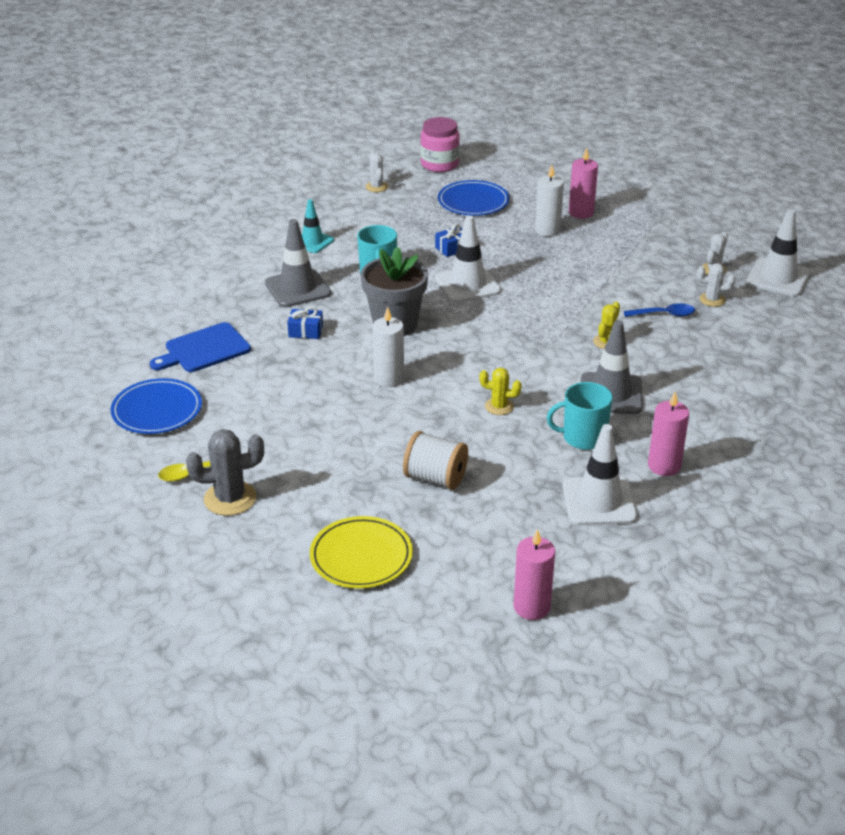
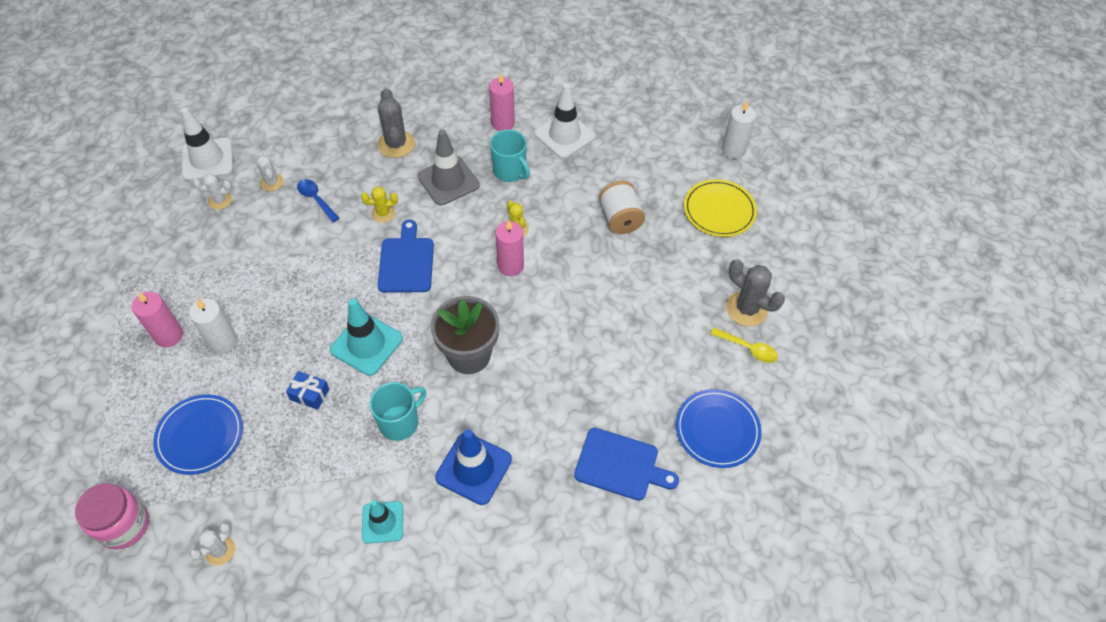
camera: 130 degrees left, 20 degrees up
grey traffic cone [265,219,331,307] -> blue traffic cone [435,429,512,505]
blue gift [287,307,323,339] -> none
white candle [372,307,404,387] -> white candle moved to [722,100,756,159]
white traffic cone [435,215,501,303] -> turquoise traffic cone [330,298,403,376]
pink candle [513,529,555,620] -> pink candle moved to [496,220,524,276]
none -> grey cactus [377,88,415,158]
none -> blue cutting board [378,220,434,293]

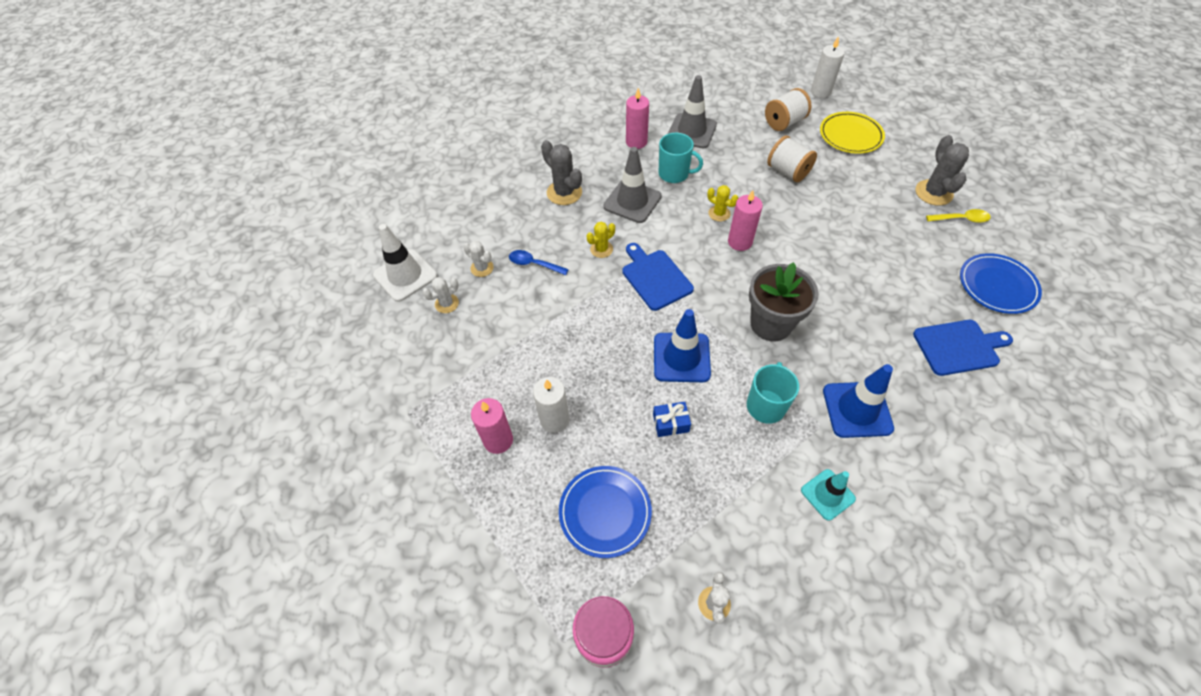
camera: 25 degrees left, 0 degrees up
turquoise traffic cone [330,298,403,376] -> blue traffic cone [654,309,711,382]
white traffic cone [534,83,596,159] -> grey traffic cone [668,75,717,149]
grey cactus [726,259,785,326] -> grey cactus turned 75 degrees clockwise [915,135,969,206]
none -> white spool [765,88,812,131]

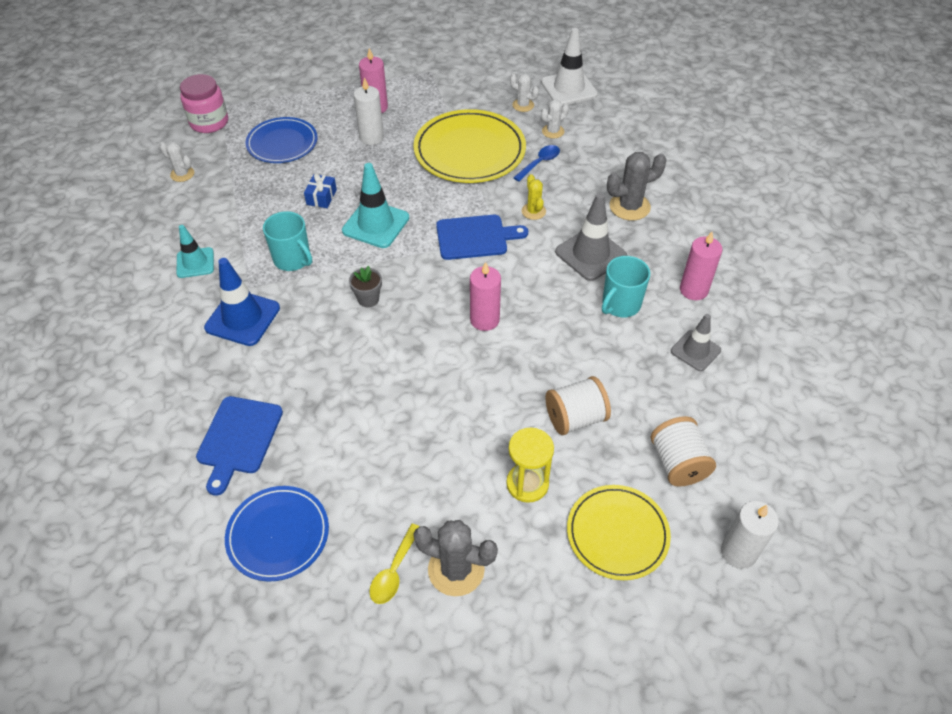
camera: 110 degrees right, 5 degrees down
white cactus [422,277,459,313] -> white cactus turned 45 degrees counterclockwise [510,74,539,112]
blue traffic cone [654,309,711,382] -> turquoise traffic cone [342,163,409,248]
grey traffic cone [668,75,717,149] -> grey traffic cone [671,314,721,371], size x0.64
yellow cactus [707,185,738,221] -> none
grey flower pot [749,262,819,341] -> grey flower pot [349,266,382,307], size x0.48
none -> yellow plate [413,109,526,183]
none -> yellow hourglass [506,428,554,503]

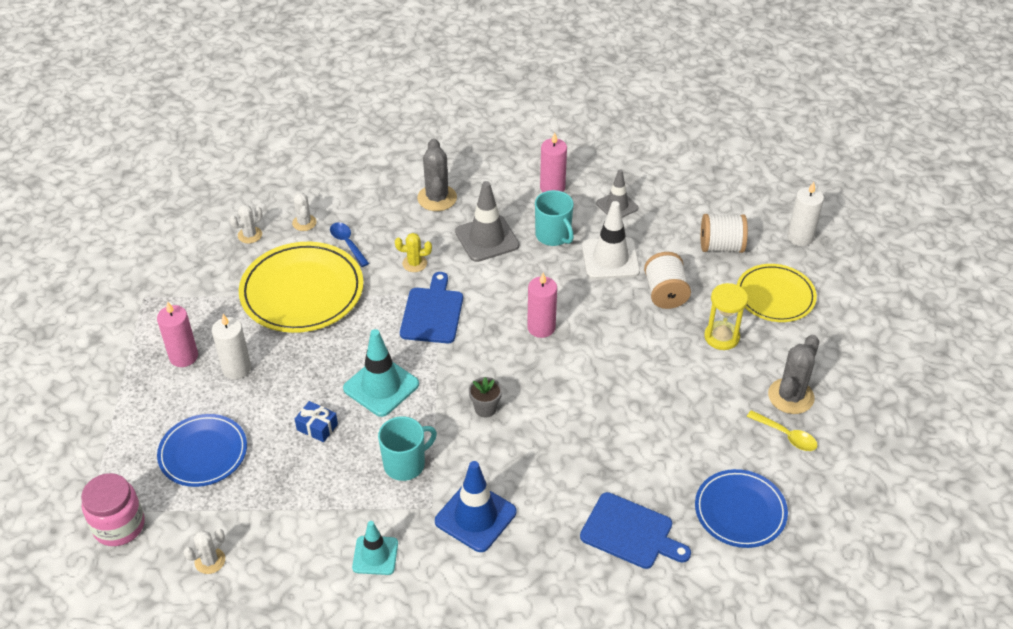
camera: 75 degrees left, 5 degrees down
white traffic cone [541,28,598,106] -> white traffic cone moved to [582,201,640,279]

